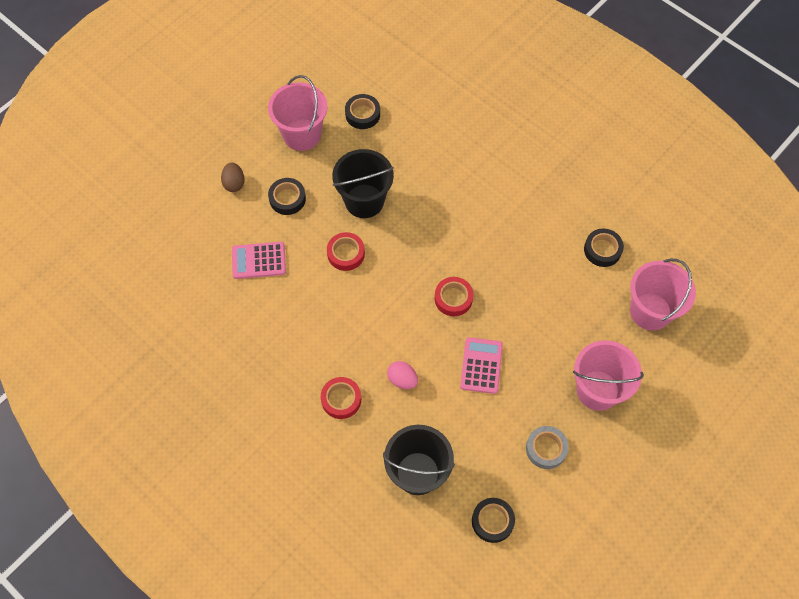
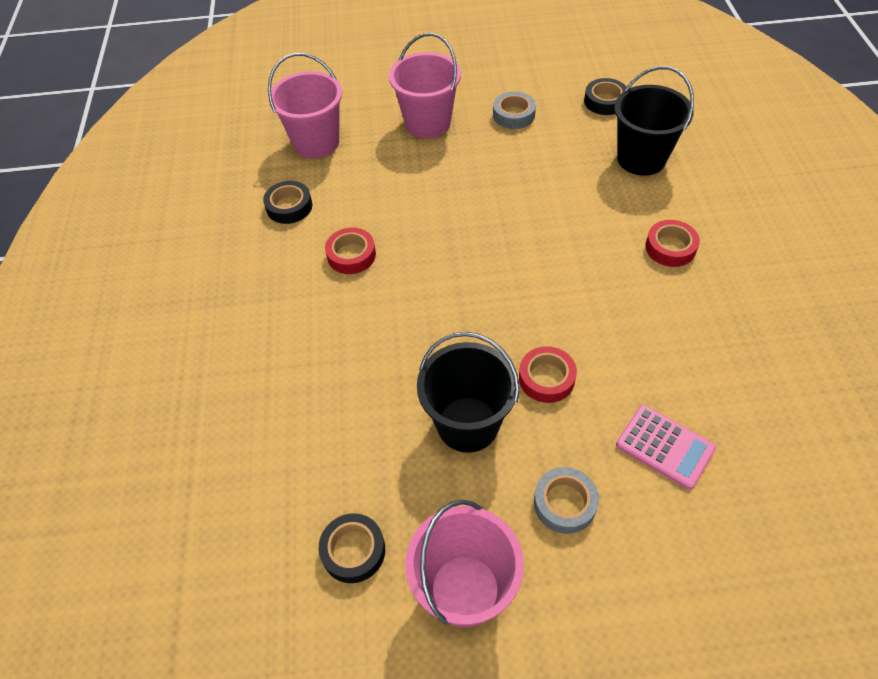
camera: 135 degrees left, 10 degrees down
brown egg [221,162,245,192] -> none
black tape [268,178,306,215] -> grey tape [534,467,599,534]
pink egg [387,361,418,389] -> none
red tape [435,277,473,316] -> red tape moved to [325,228,376,274]
pink calculator [460,337,503,394] -> none

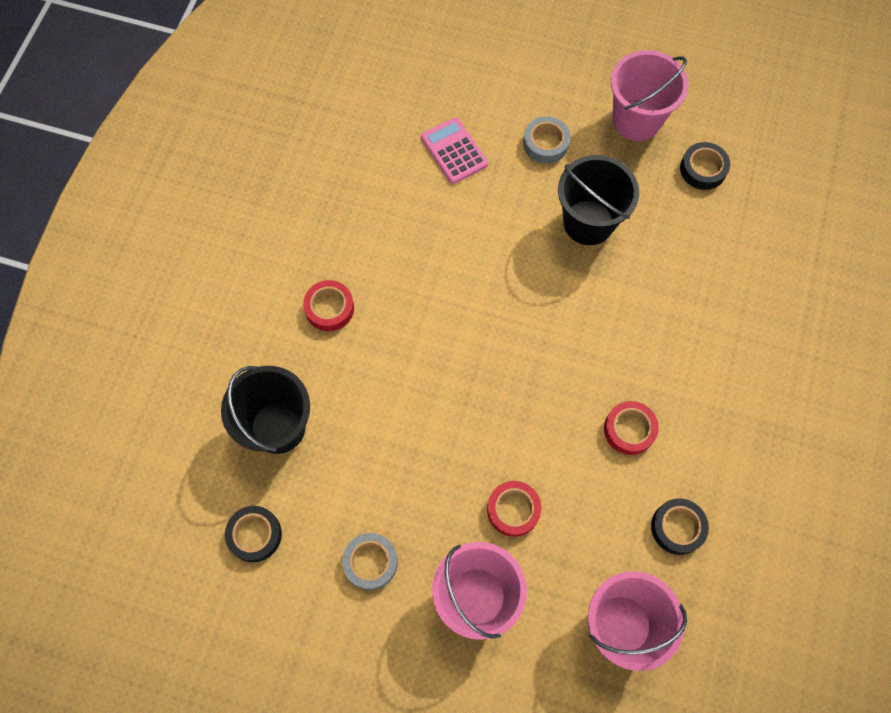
camera: 160 degrees left, 15 degrees up
red tape [519,346,577,403] -> red tape moved to [487,481,541,537]

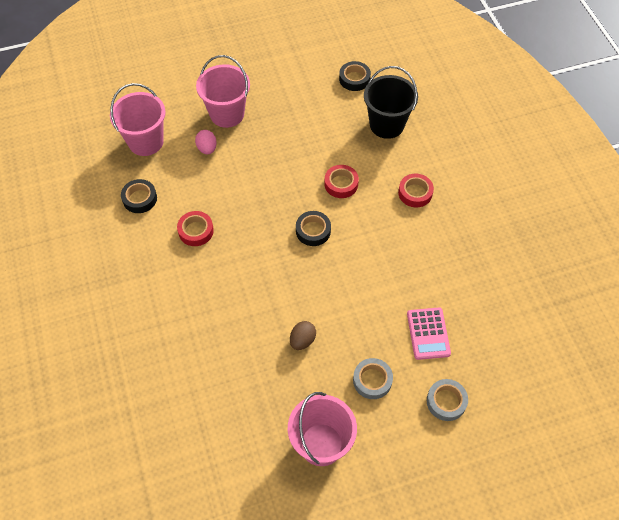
camera: 145 degrees right, 10 degrees down
grey tape [342,533,398,590] -> grey tape moved to [427,379,468,421]
pink calculator [421,117,488,184] -> pink calculator turned 60 degrees clockwise [407,308,451,360]
red tape [487,481,541,537] -> red tape moved to [324,165,359,198]
black bucket [558,155,639,245] -> brown egg [290,321,316,350]
black tape [680,142,730,190] -> black tape moved to [296,211,331,246]
none -> pink egg [195,130,217,154]

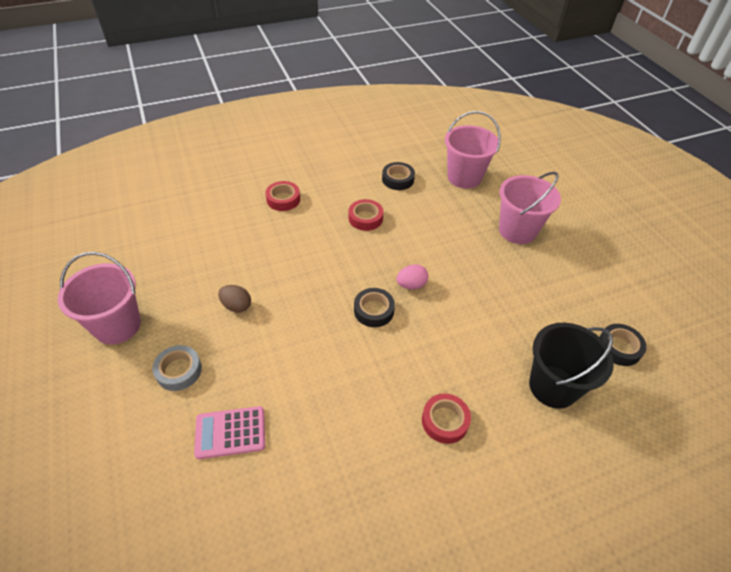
camera: 85 degrees right, 10 degrees down
pink egg [195,130,217,154] -> pink egg moved to [396,264,428,289]
red tape [324,165,359,198] -> red tape moved to [265,181,300,211]
grey tape [427,379,468,421] -> none

